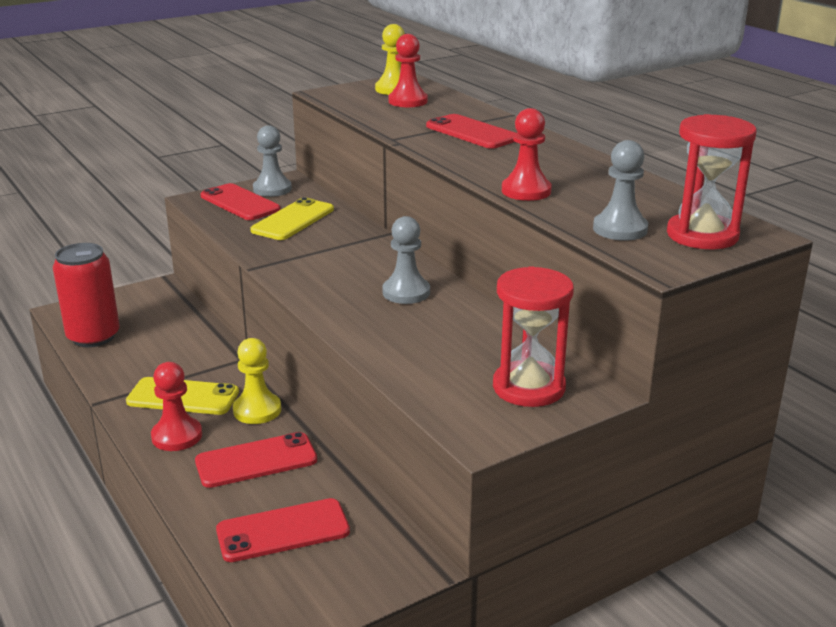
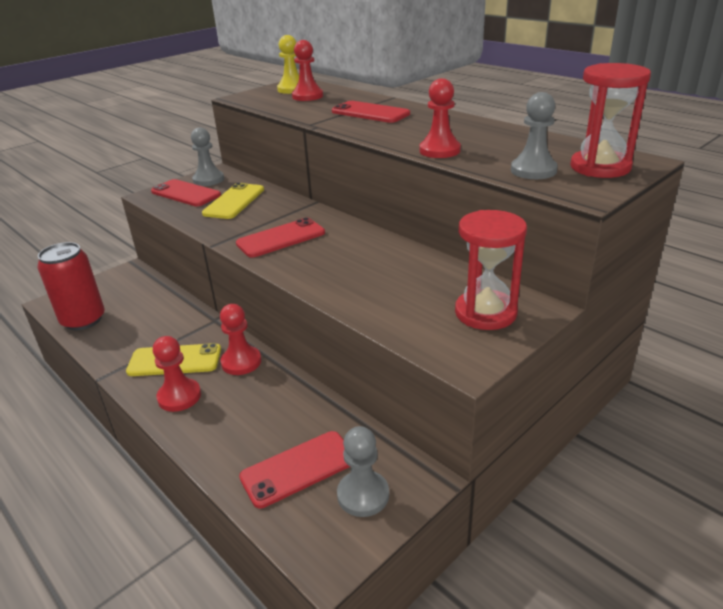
camera: 10 degrees left, 5 degrees up
red phone [195,432,317,488] -> red phone moved to [236,217,325,257]
yellow pawn [233,338,281,424] -> red pawn [220,304,261,375]
grey pawn [382,216,430,304] -> grey pawn moved to [337,426,389,517]

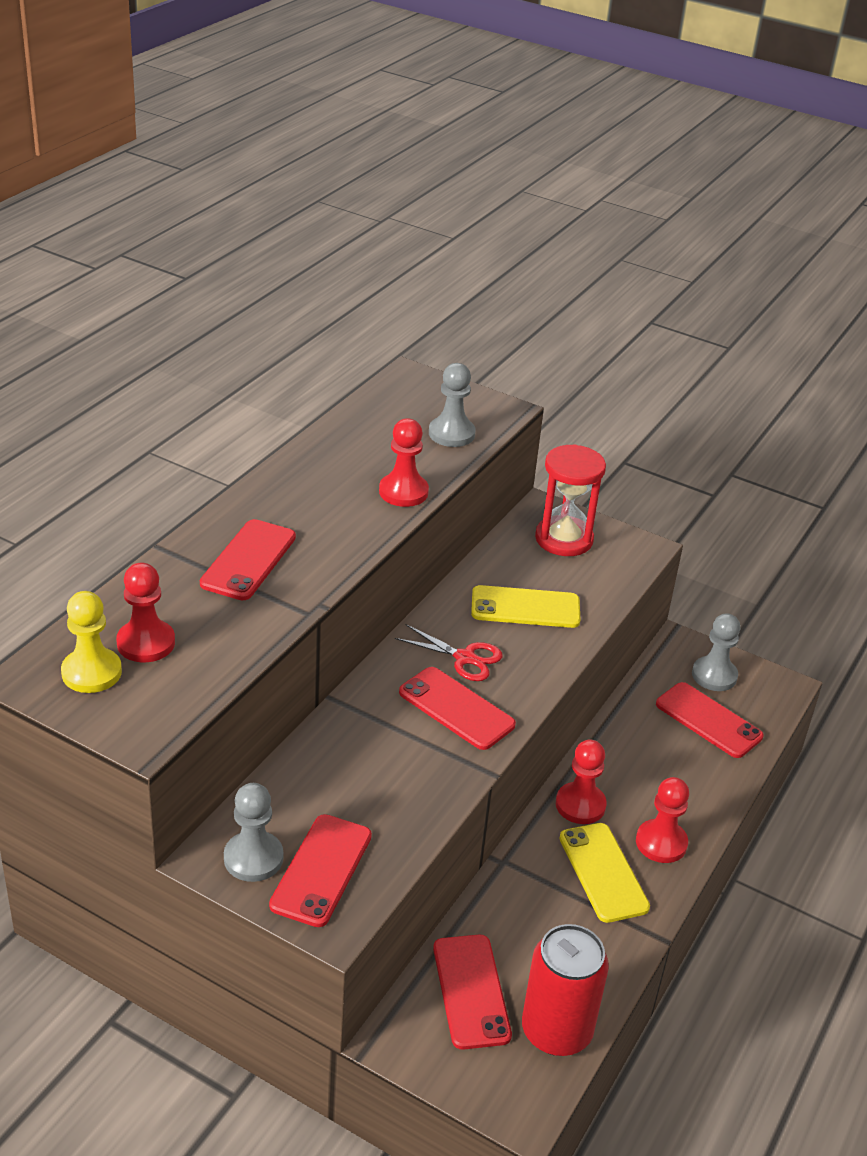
camera: 110 degrees left, 5 degrees up
yellow phone [202,183,264,219] -> yellow phone moved to [471,585,581,628]
red hourglass [570,63,651,178] -> none
none -> red scissors [395,624,503,681]
none -> red phone [433,935,512,1050]

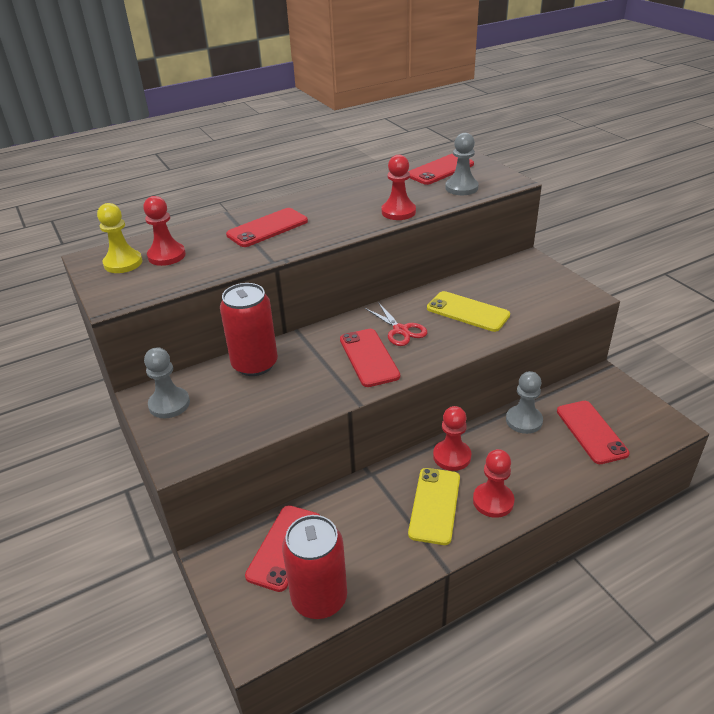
camera: 35 degrees right, 0 degrees up
red phone [269,814,372,927] -> red phone moved to [408,154,474,185]
red hourglass [535,444,606,556] -> none
grey pawn [692,613,740,691] -> grey pawn moved to [506,371,543,434]
none -> red can [220,283,278,376]

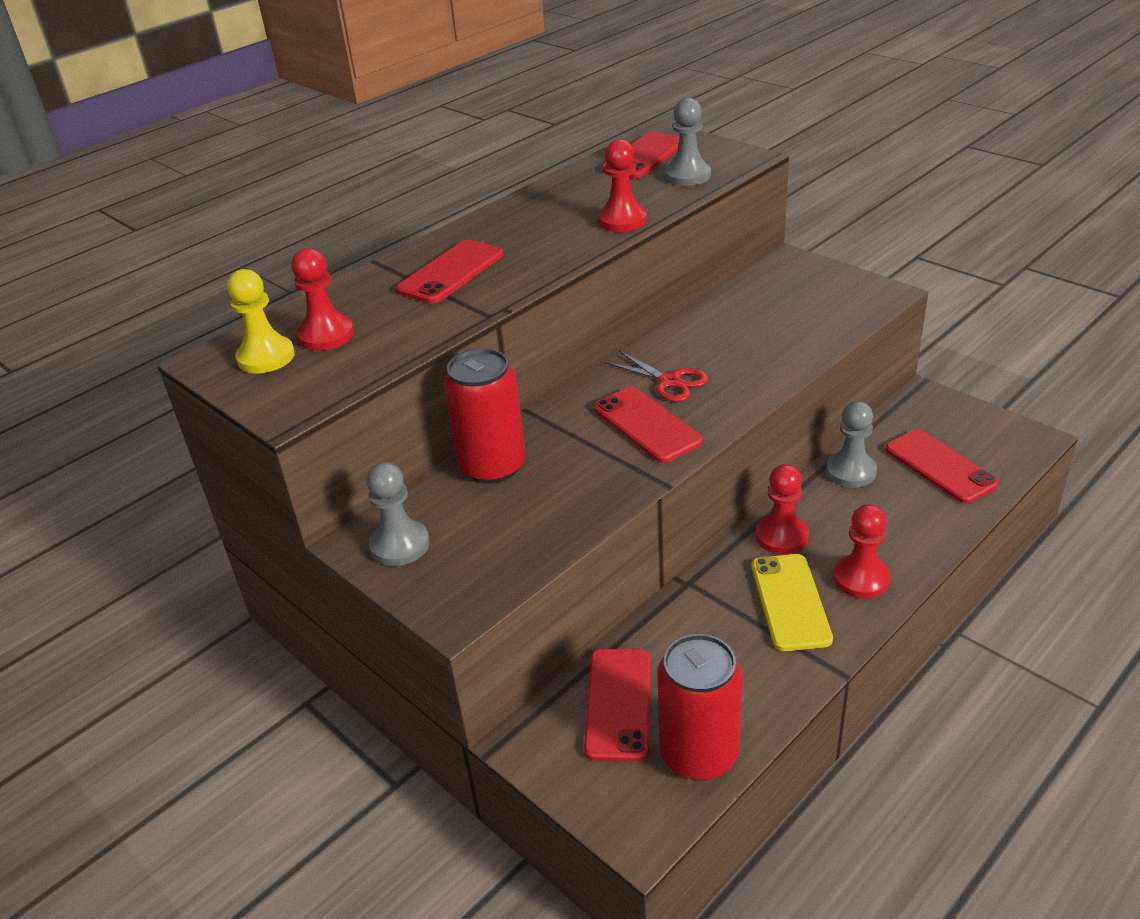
camera: 15 degrees left, 0 degrees up
yellow phone [427,291,510,332] -> none

